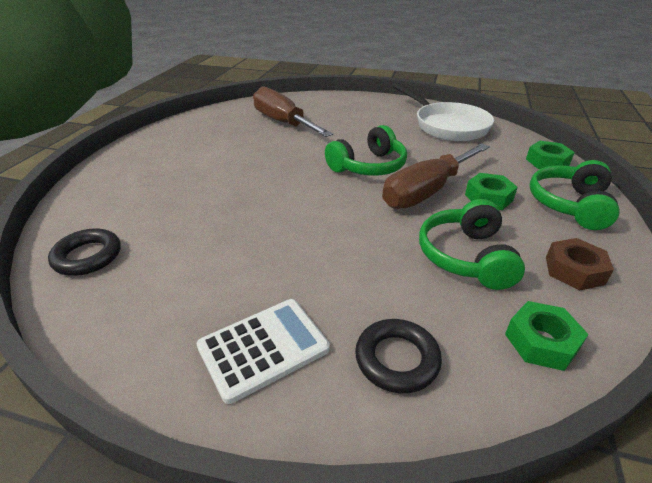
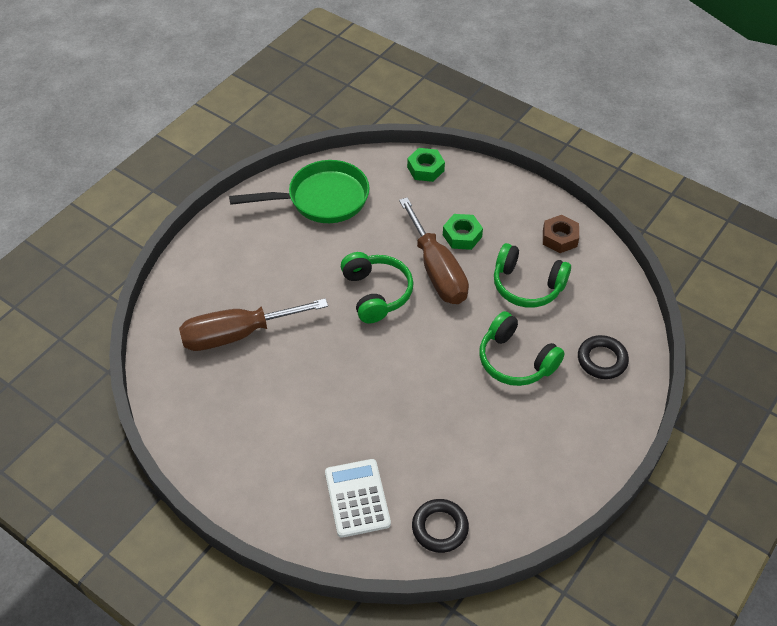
camera: 70 degrees left, 15 degrees up
white calculator [196,299,330,404] -> white calculator moved to [325,459,391,538]
white pan [393,83,494,141] -> green pan [229,160,370,223]
green nut [505,301,589,371] -> none
green headphones [529,160,620,230] -> green headphones moved to [479,311,565,386]

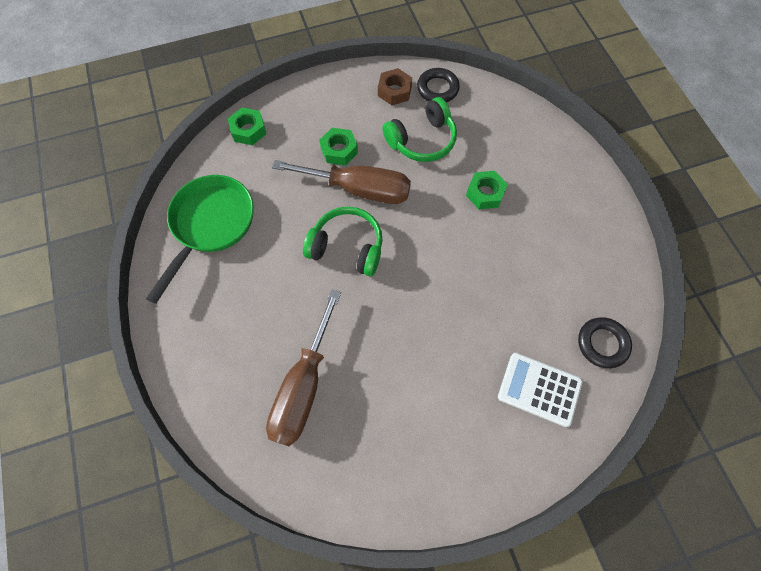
camera: 55 degrees left, 15 degrees up
green headphones [479,311,565,386] -> green nut [466,171,508,209]
black ring [578,335,629,379] -> black ring moved to [417,68,460,102]

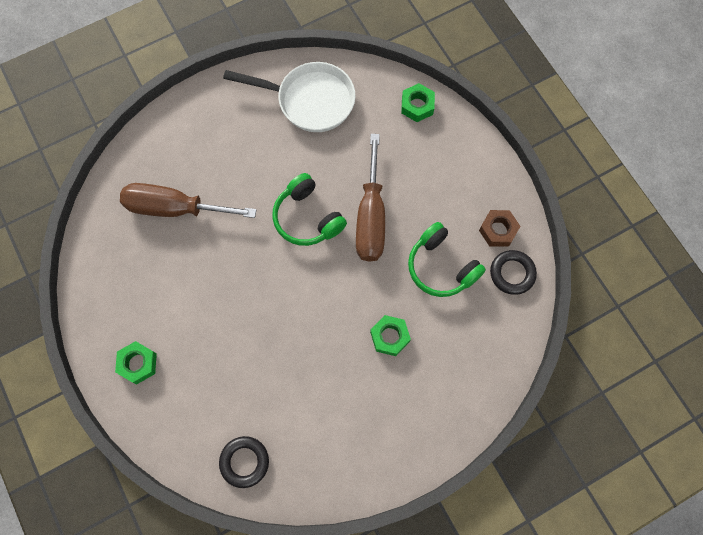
camera: 80 degrees right, 5 degrees up
green pan [146,175,254,304] -> white pan [223,62,355,132]
green headphones [303,207,383,276] -> green headphones turned 135 degrees clockwise [272,173,347,246]
green nut [319,128,358,166] -> green nut moved to [115,341,157,384]
white calculator [498,353,583,427] -> none

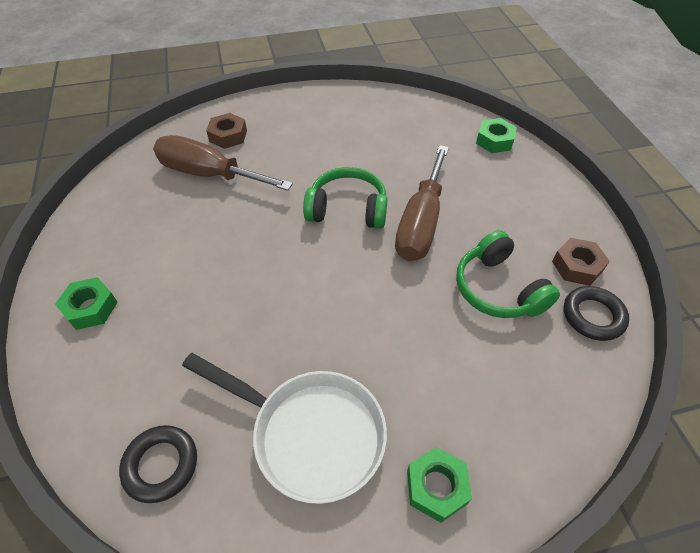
camera: 15 degrees right, 20 degrees down
white pan [223,62,355,132] -> white pan moved to [182,353,387,504]
green headphones [272,173,347,246] -> green headphones turned 120 degrees clockwise [303,167,388,229]
green nut [370,315,411,356] -> green nut moved to [407,447,472,523]
none -> brown nut [206,113,247,149]

